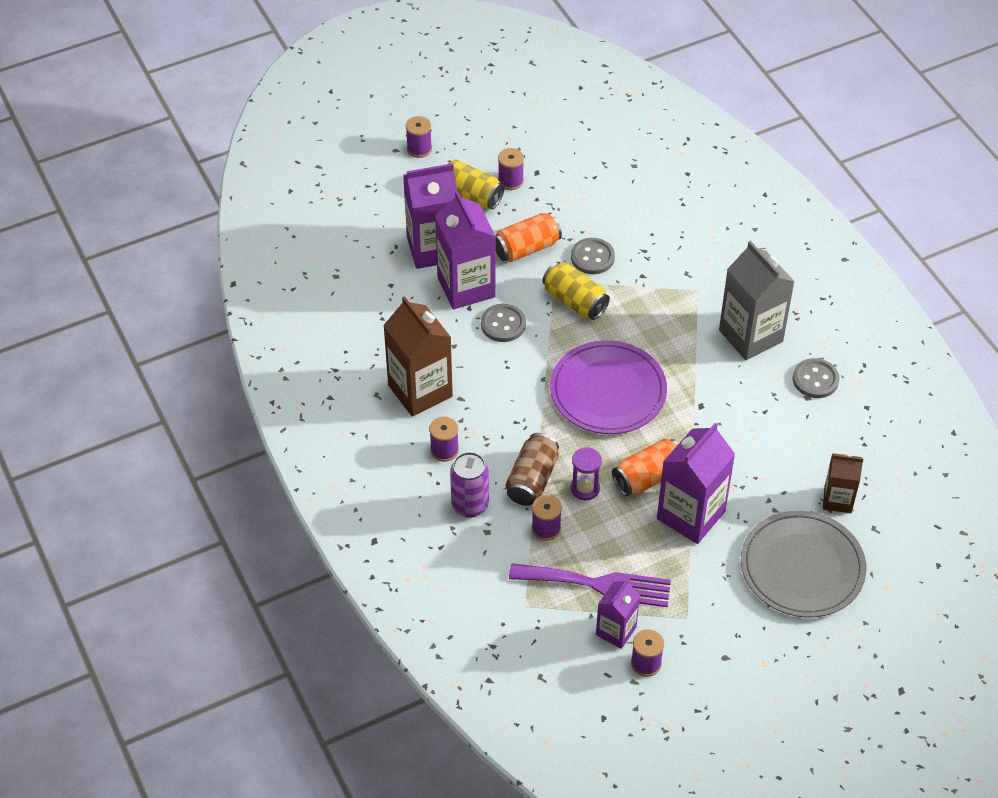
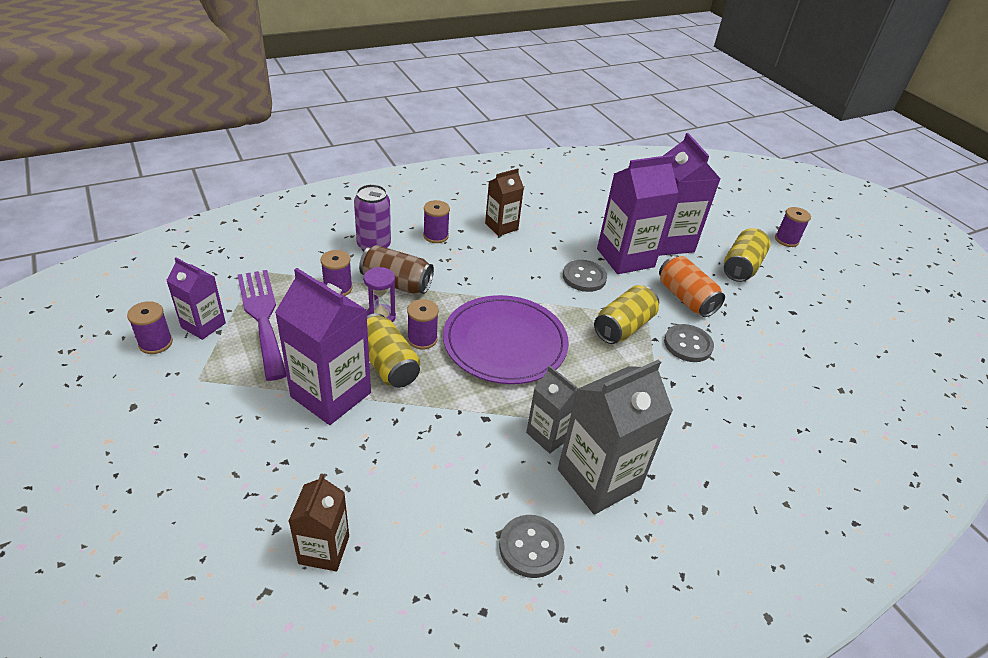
camera: 85 degrees right, 10 degrees down
brown carton [383,296,453,417] -> brown carton [485,168,524,236], size x0.58
purple spool [498,148,524,190] -> purple spool moved to [407,299,439,349]
purple fork [509,563,671,607] -> purple fork turned 150 degrees clockwise [237,270,287,381]
orange can [612,439,679,497] -> yellow can [367,313,420,388]
grey plate [741,511,866,618] -> none
none -> grey carton [526,366,578,454]

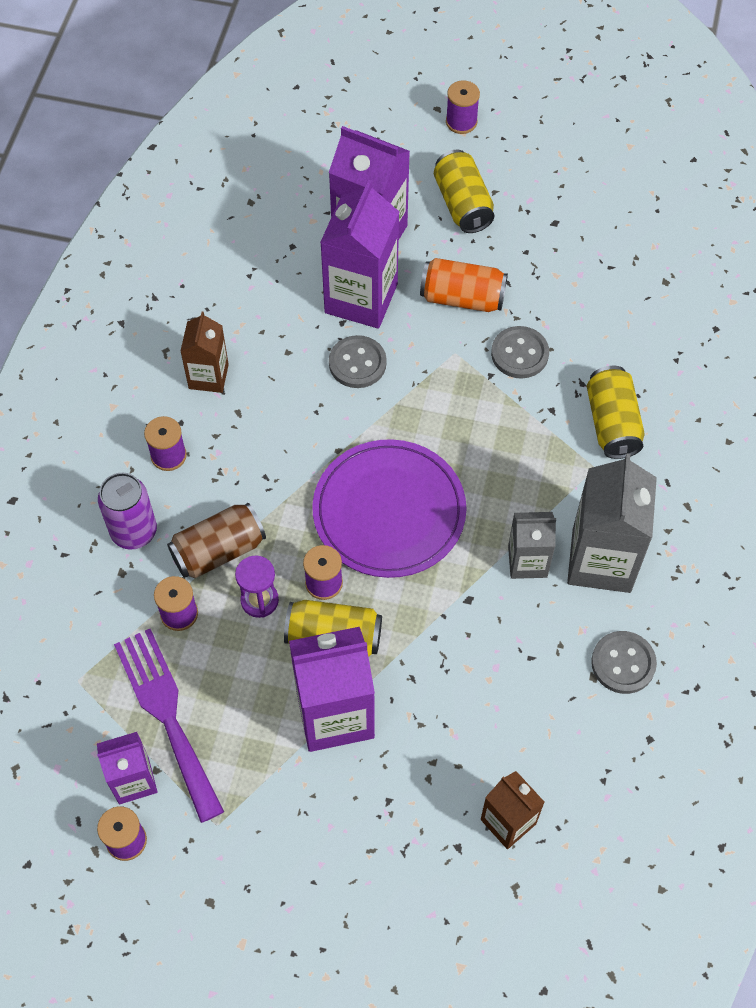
camera: 45 degrees left, 20 degrees up
purple fork [237,270,287,381] -> purple fork turned 45 degrees clockwise [114,629,224,823]
yellow can [594,285,659,344] -> yellow can moved to [587,366,645,459]

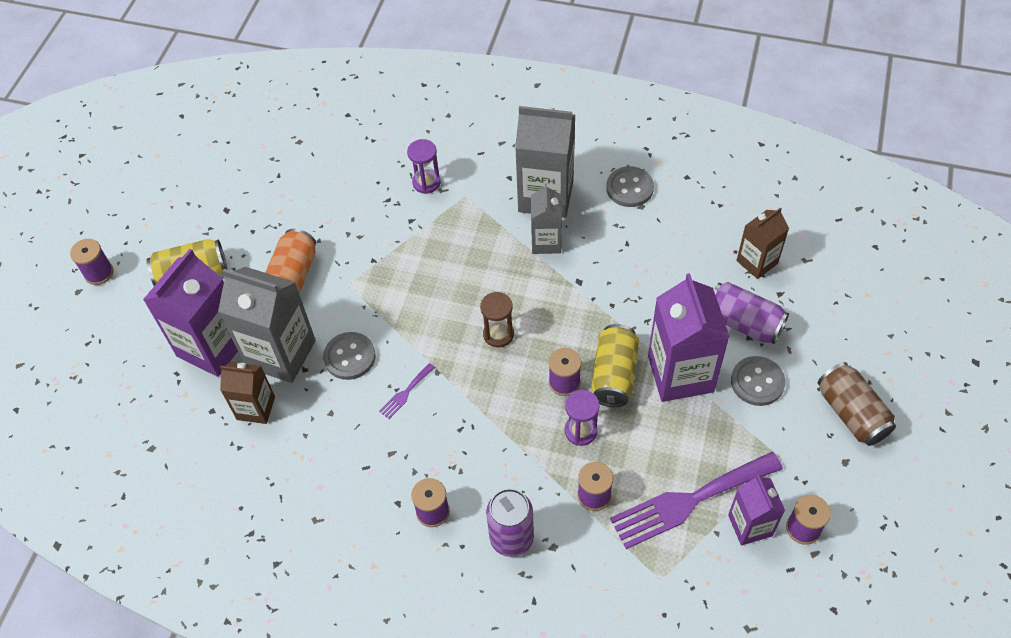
camera: 85 degrees left, 5 degrees down
brown can [167,503,266,578] -> brown can moved to [818,362,896,446]
brown carton [180,312,229,393] -> brown carton moved to [220,362,275,424]
purple plate [312,439,467,578] -> brown hourglass [480,292,514,347]
purple carton [320,180,399,329] -> grey carton [218,267,316,383]
grey button [491,326,549,378] -> grey button moved to [731,356,786,406]
yellow can [587,366,645,459] -> purple hourglass [407,139,441,194]
none -> purple fork [379,363,435,419]
none -> purple can [714,282,789,344]

